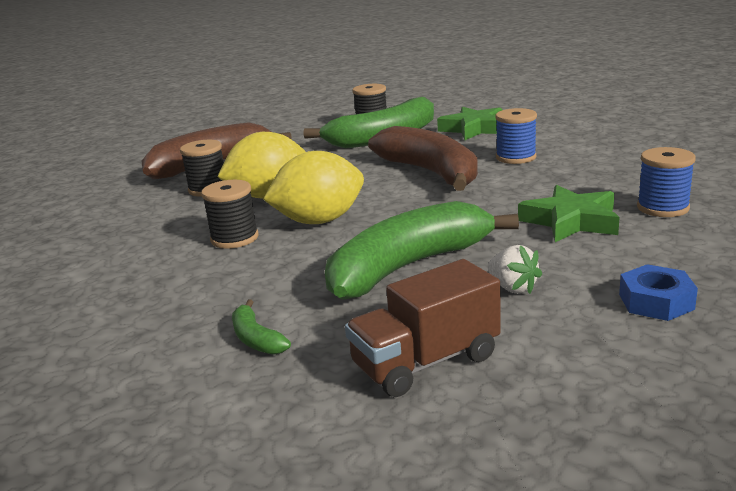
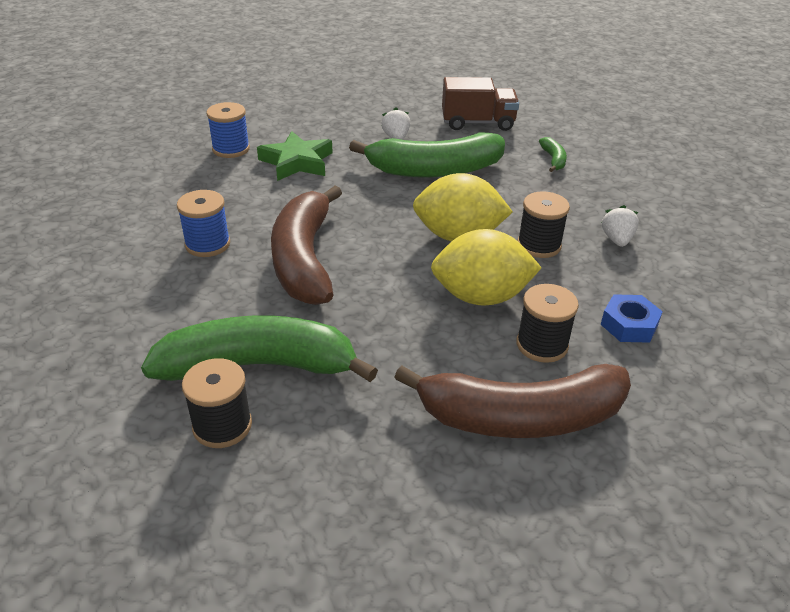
camera: 155 degrees left, 15 degrees up
green star [437,107,502,140] -> none
blue nut [619,264,698,321] -> blue nut moved to [600,294,663,343]
none -> white strawberry [601,205,639,247]

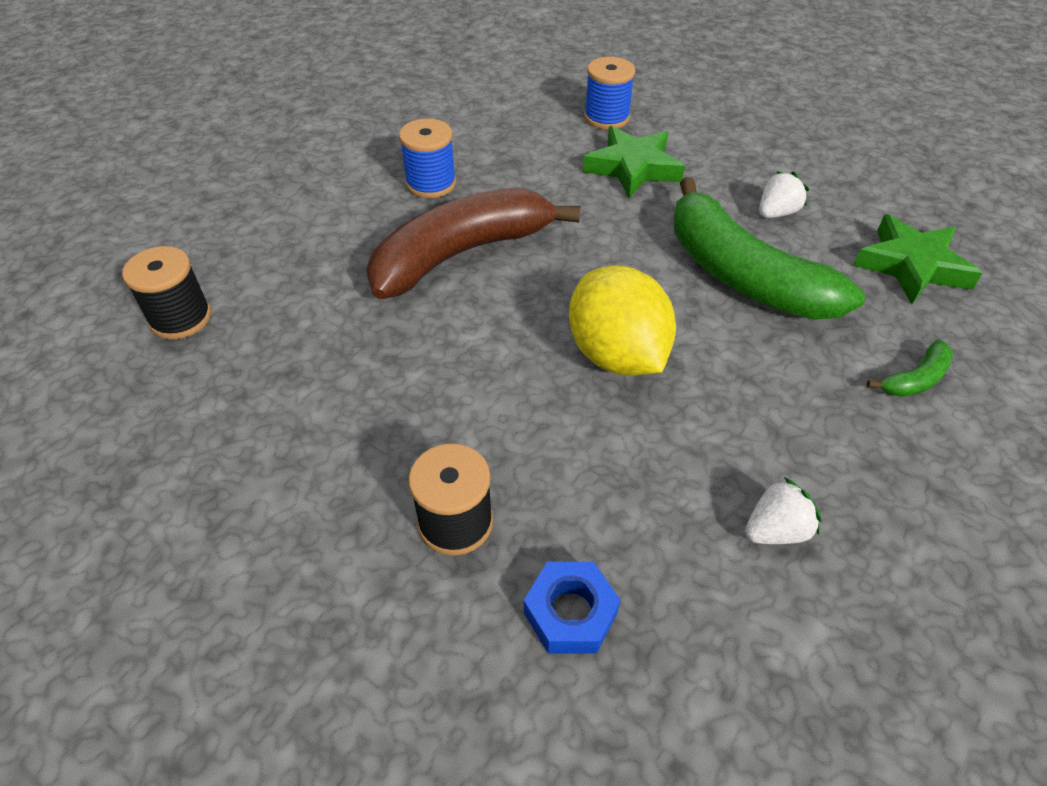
camera: 60 degrees right, 10 degrees up
green banana [141,315,378,382] -> none
brown banana [394,364,631,438] -> none
yellow lemon [431,229,542,306] -> none
brown truck [442,77,519,131] -> green star [853,214,983,304]
black spool [517,191,570,258] -> none

